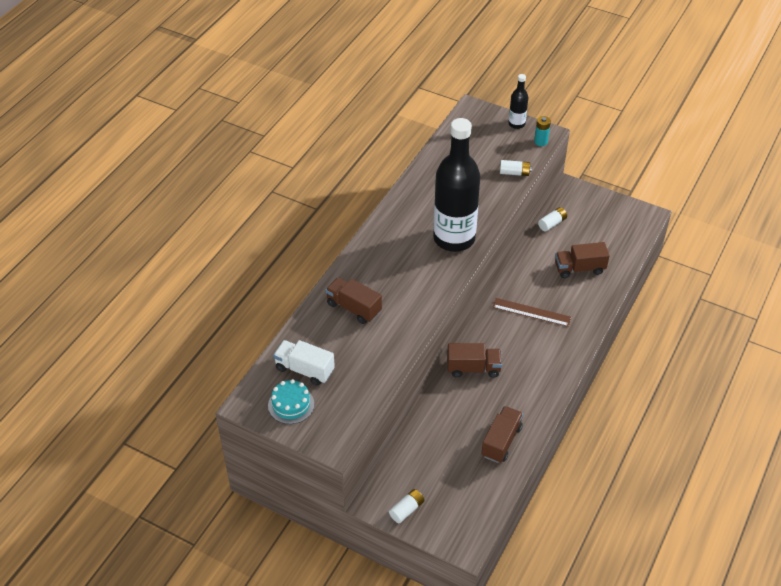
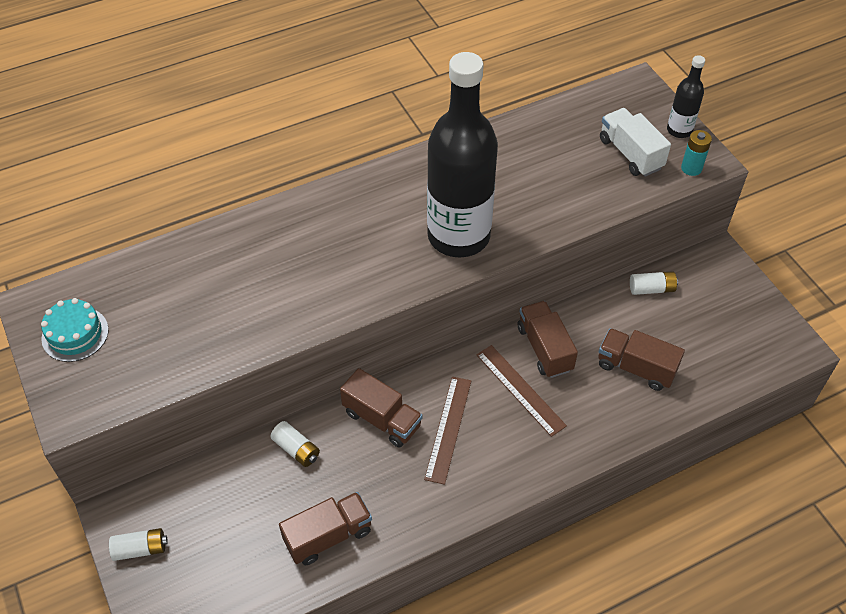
camera: 35 degrees right, 5 degrees up
white truck [273,340,335,386] -> white truck moved to [600,108,671,177]
brown truck [326,277,382,324] -> brown truck moved to [518,301,578,378]
white battery [500,160,532,176] -> white battery moved to [271,421,320,467]
none -> brown ruler [424,377,471,485]

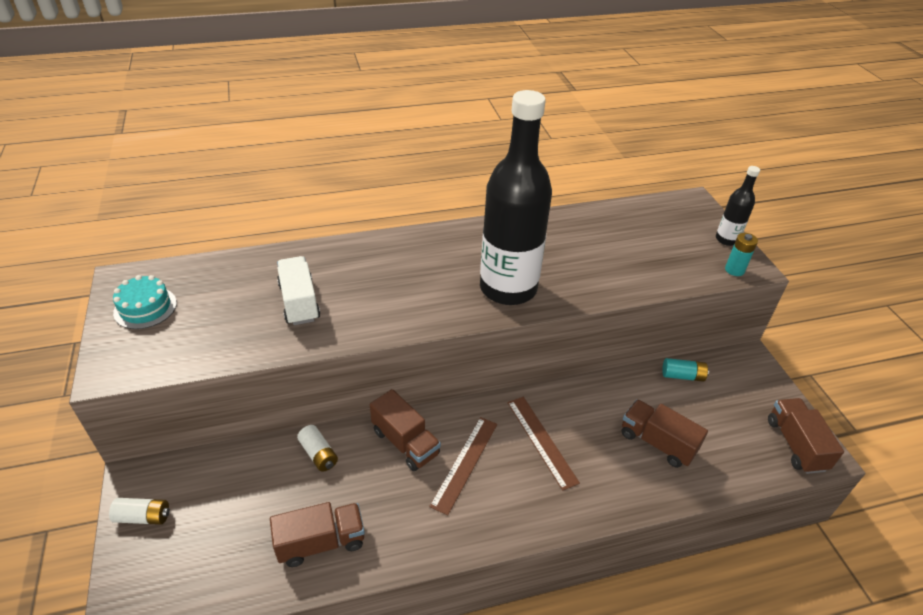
camera: 10 degrees right, 10 degrees down
brown truck [518,301,578,378] -> brown truck moved to [768,398,844,474]
white truck [600,108,671,177] -> white truck moved to [277,256,320,325]
white battery [630,271,678,295] -> turquoise battery [662,358,709,382]

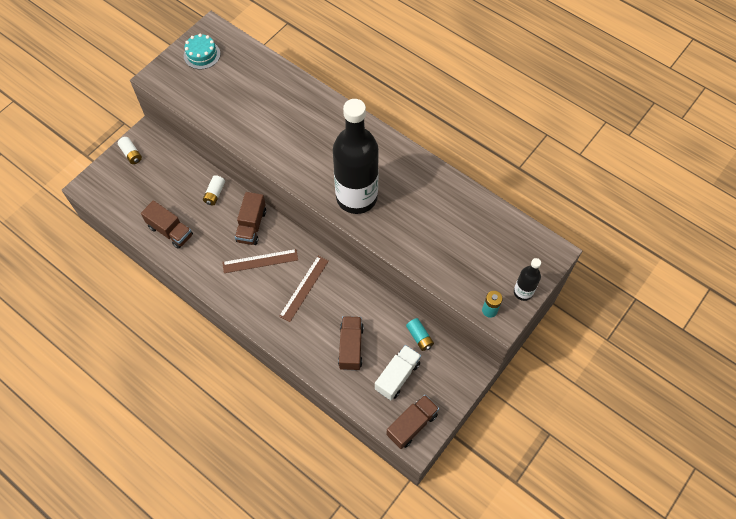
camera: 55 degrees right, 20 degrees up
white truck [277,256,320,325] -> white truck moved to [375,345,421,400]

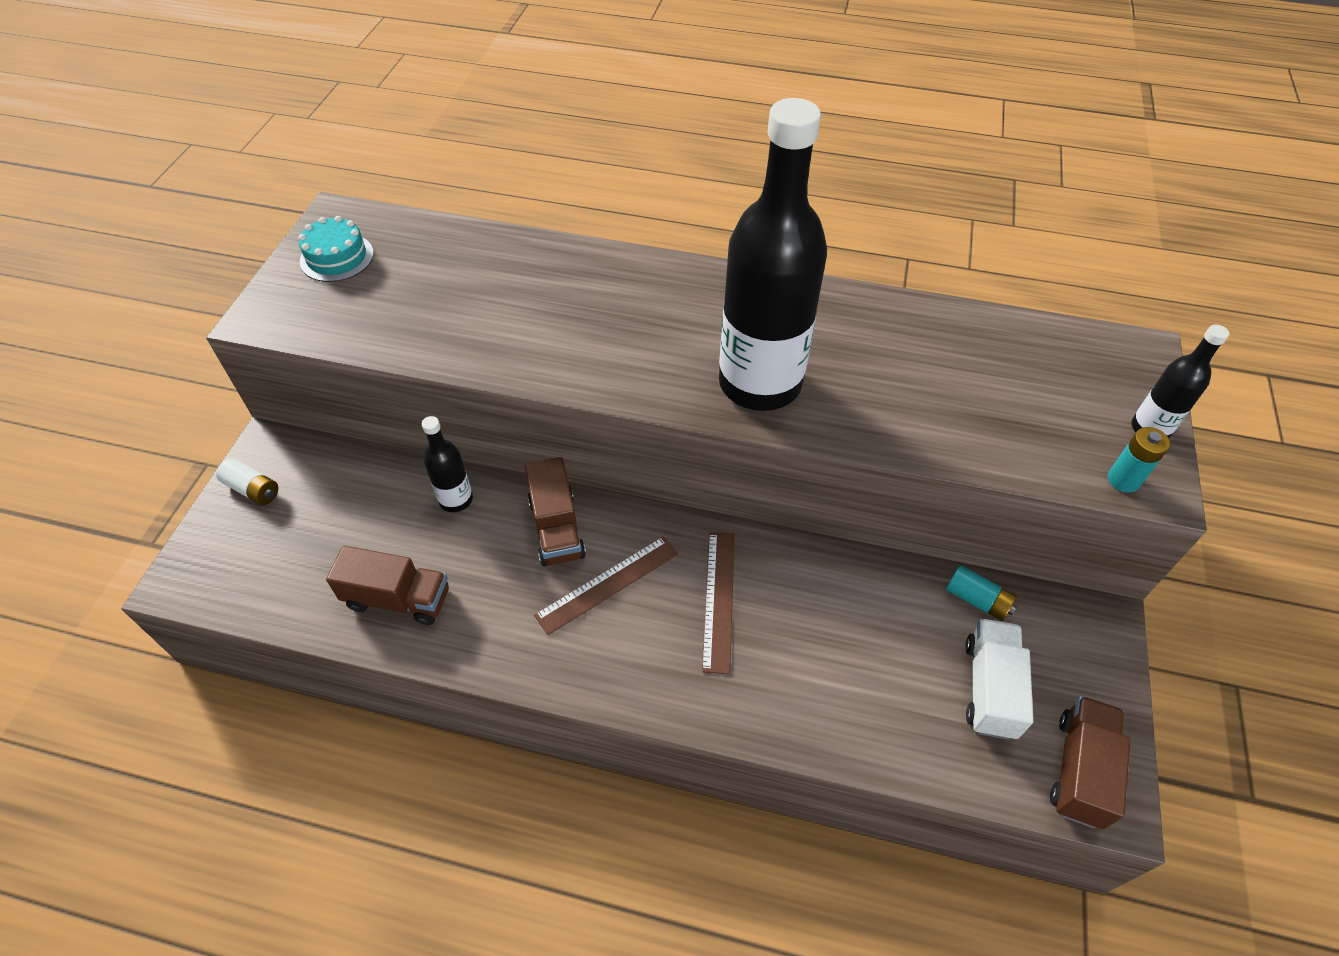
camera: 25 degrees left, 10 degrees down
white battery [203,175,225,205] -> black bottle [422,416,473,512]
brown truck [338,316,364,371] -> none

